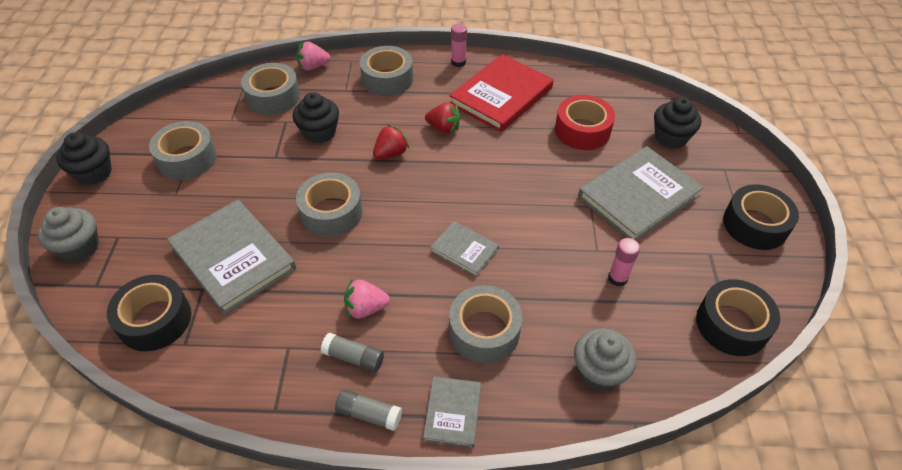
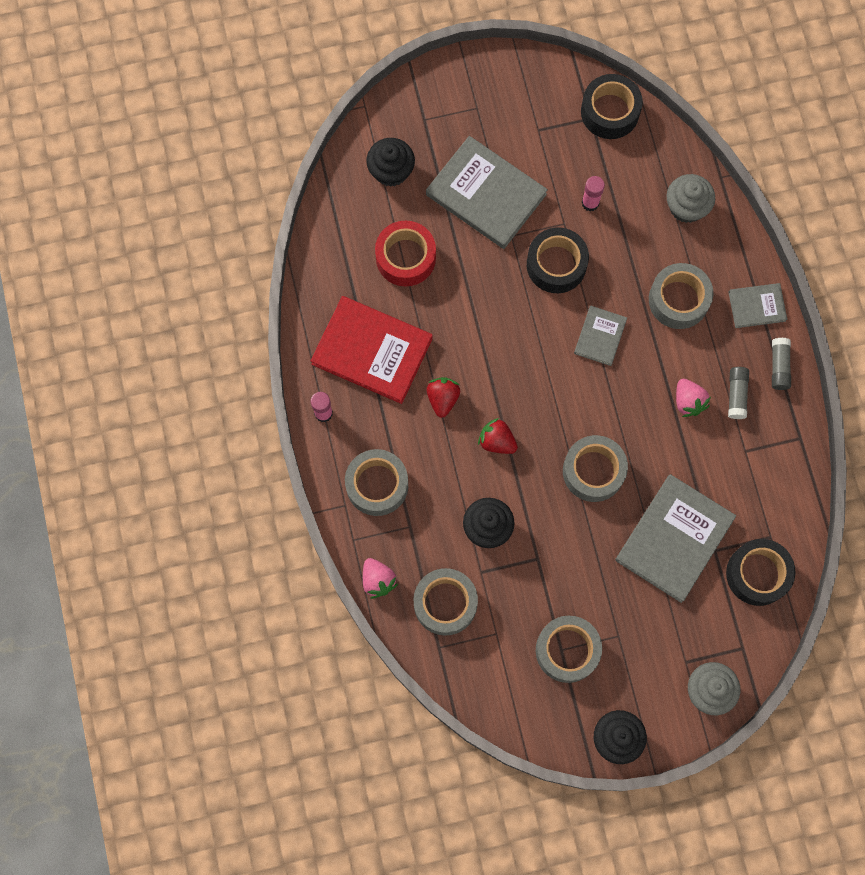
camera: 105 degrees left, 25 degrees up
black tape [723,184,799,250] -> black tape moved to [527,228,589,293]

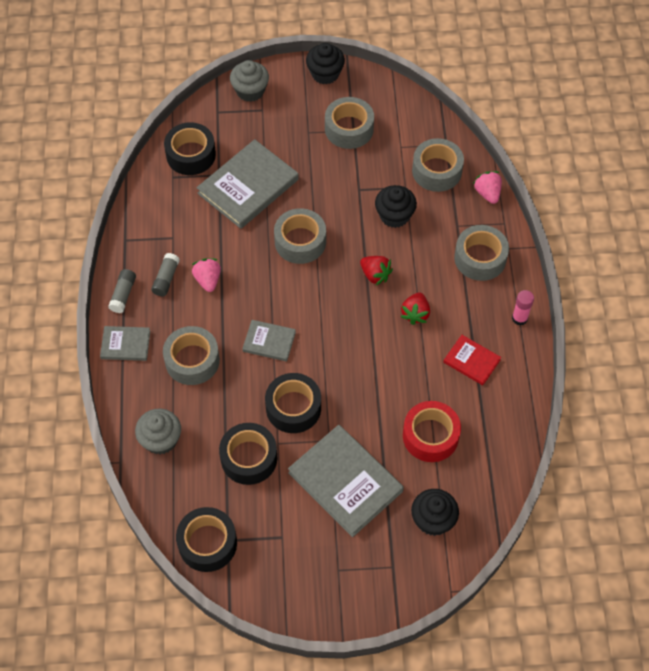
camera: 170 degrees left, 15 degrees down
red book [310,296,433,404] -> red book [443,335,501,385], size x0.52
grey book [574,306,627,366] -> grey book turned 75 degrees clockwise [242,320,296,361]
pink glue stick [582,176,605,211] -> black tape [219,423,277,485]

